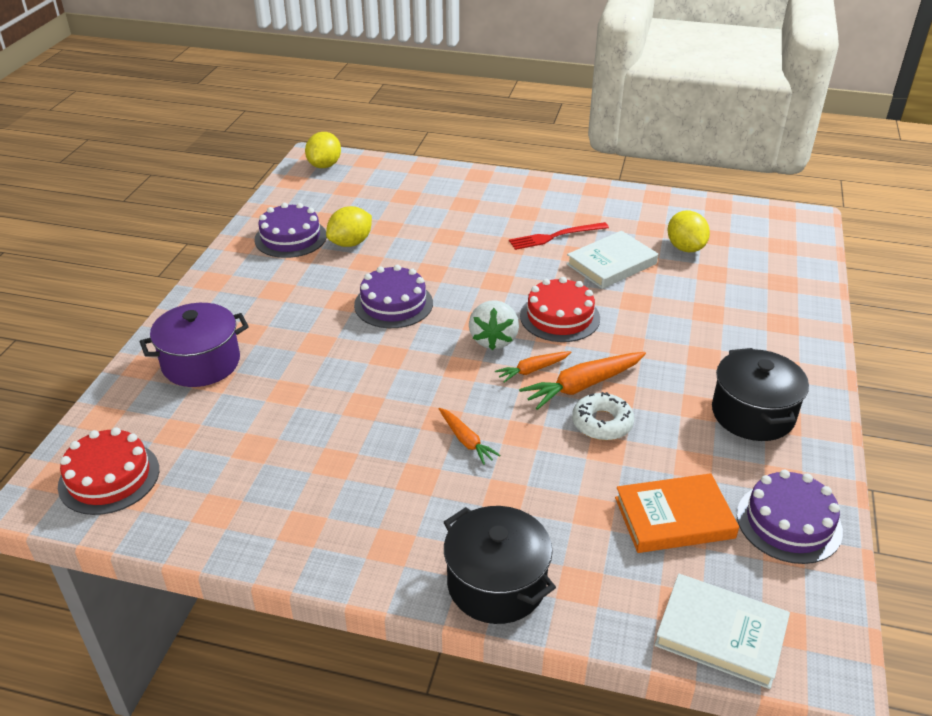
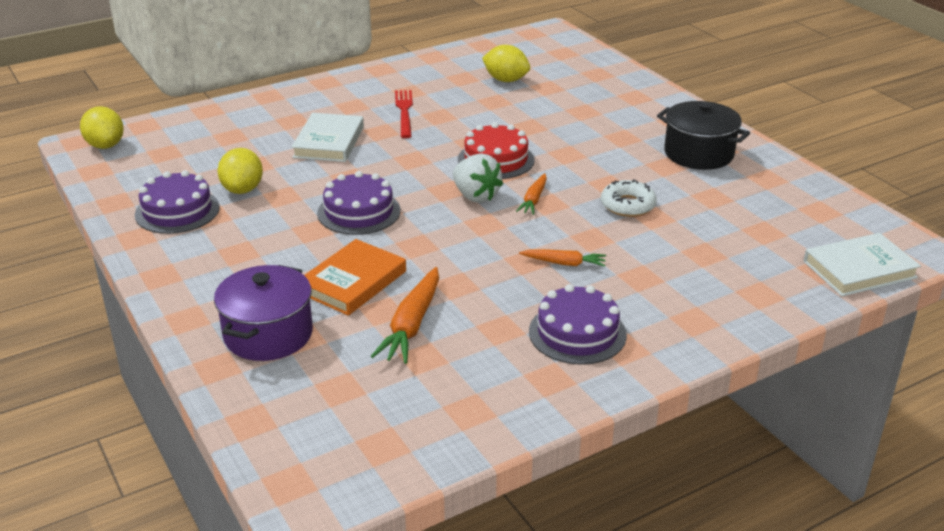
camera: 45 degrees left, 5 degrees down
red cake [58,427,159,515] -> none
black pot [444,506,556,624] -> none
red fork [509,222,609,250] -> red fork turned 150 degrees clockwise [395,90,413,138]
orange carrot [519,352,646,410] -> orange carrot moved to [371,267,439,364]
white book [566,231,658,289] -> white book moved to [291,113,364,162]
orange book [615,473,739,553] -> orange book moved to [304,239,406,316]
purple cake [737,470,843,564] -> purple cake moved to [529,284,627,365]

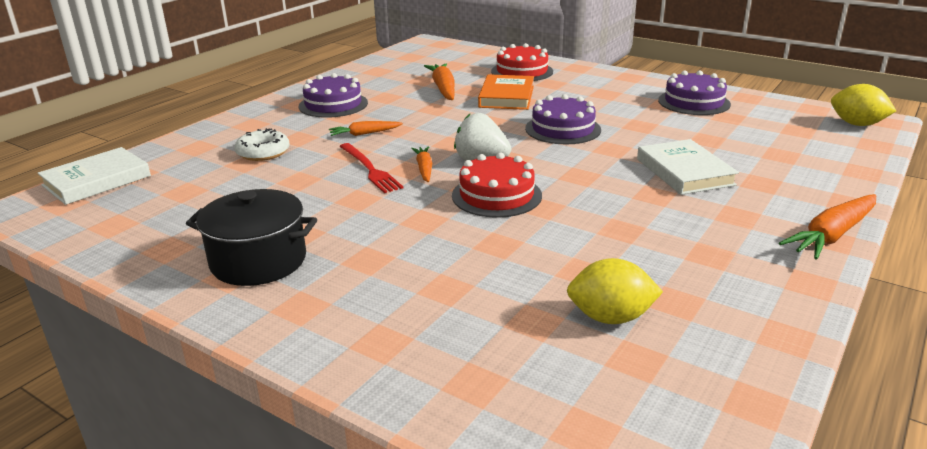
camera: 155 degrees right, 5 degrees down
purple pot [214,265,313,361] -> red cake [491,43,553,81]
yellow lemon [218,148,263,194] -> none
red fork [395,90,413,138] -> red fork moved to [339,143,403,193]
white donut [601,179,657,217] -> white donut moved to [235,128,290,161]
none -> orange carrot [779,194,876,260]

